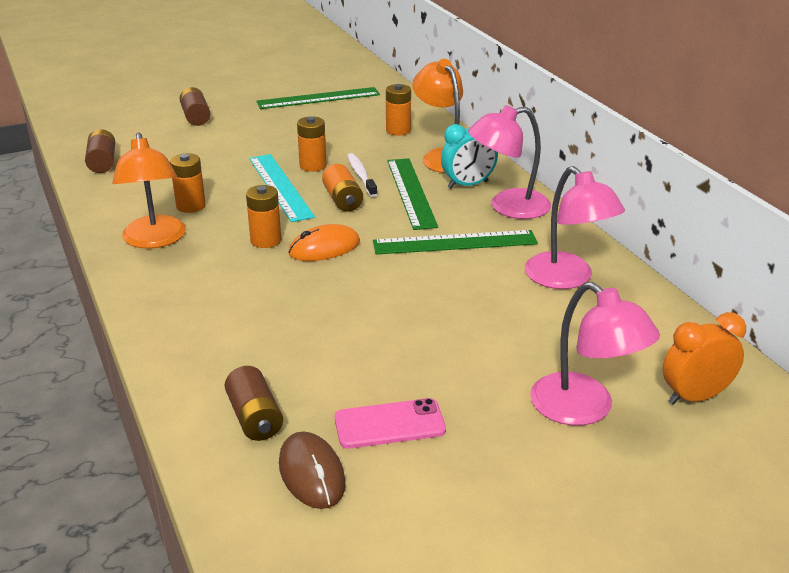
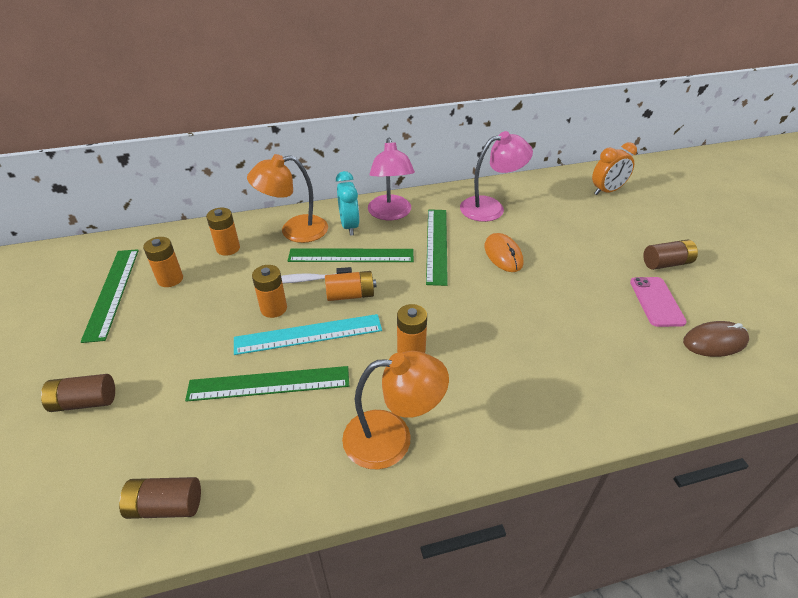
camera: 80 degrees left, 10 degrees up
orange battery [170,153,206,213] -> orange battery moved to [143,237,183,287]
brown battery [225,366,283,441] -> brown battery moved to [643,240,698,270]
orange mouse [288,224,360,261] -> orange mouse moved to [484,233,523,272]
pink lamp [530,282,660,426] -> none
orange clock [663,312,746,405] -> orange clock turned 105 degrees counterclockwise [592,142,637,195]
none -> green ruler [185,366,349,402]

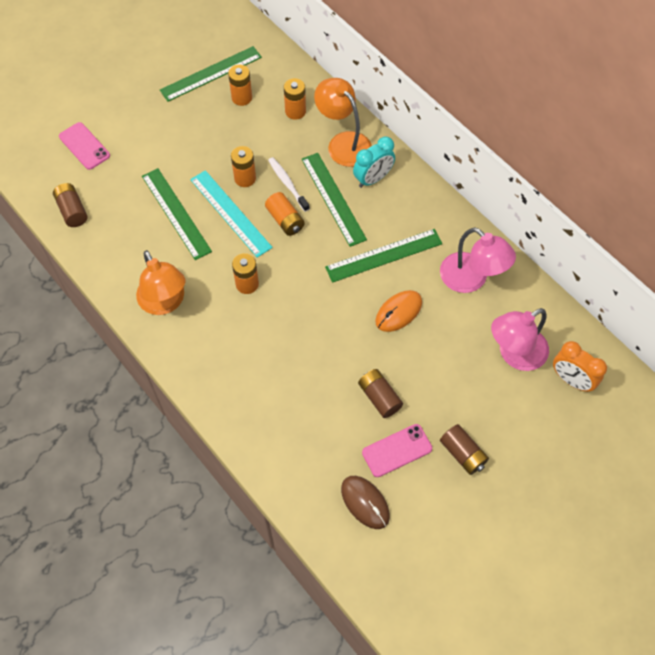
camera: 65 degrees right, 20 degrees up
brown battery [41,374,115,412] -> brown battery moved to [358,369,403,418]
pink lamp [368,138,415,220] -> pink lamp moved to [491,308,549,371]
none -> pink phone [59,122,110,170]

